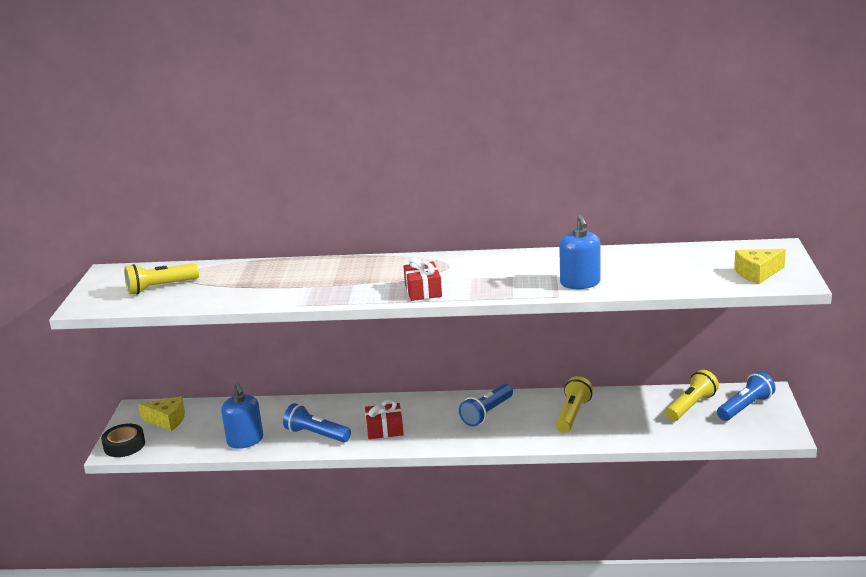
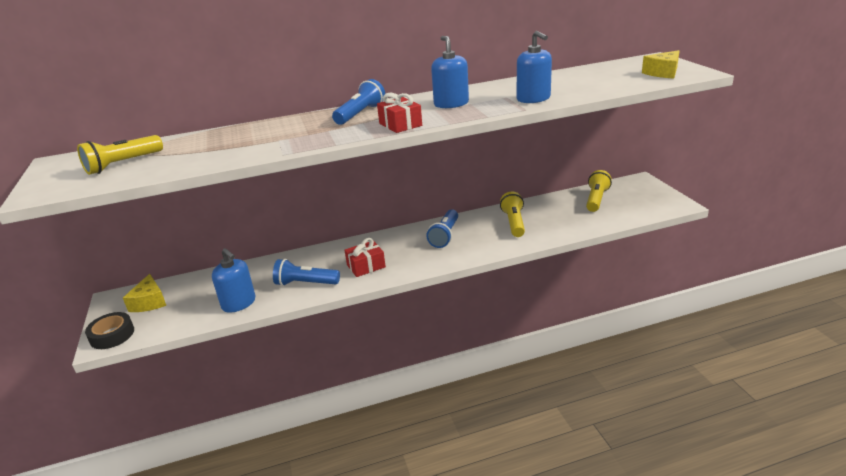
camera: 20 degrees left, 5 degrees up
yellow cheese [138,396,185,431] -> yellow cheese turned 90 degrees clockwise [123,274,167,312]
blue flashlight [717,371,776,421] -> blue flashlight moved to [332,79,385,125]
none -> blue soap dispenser [431,36,469,108]

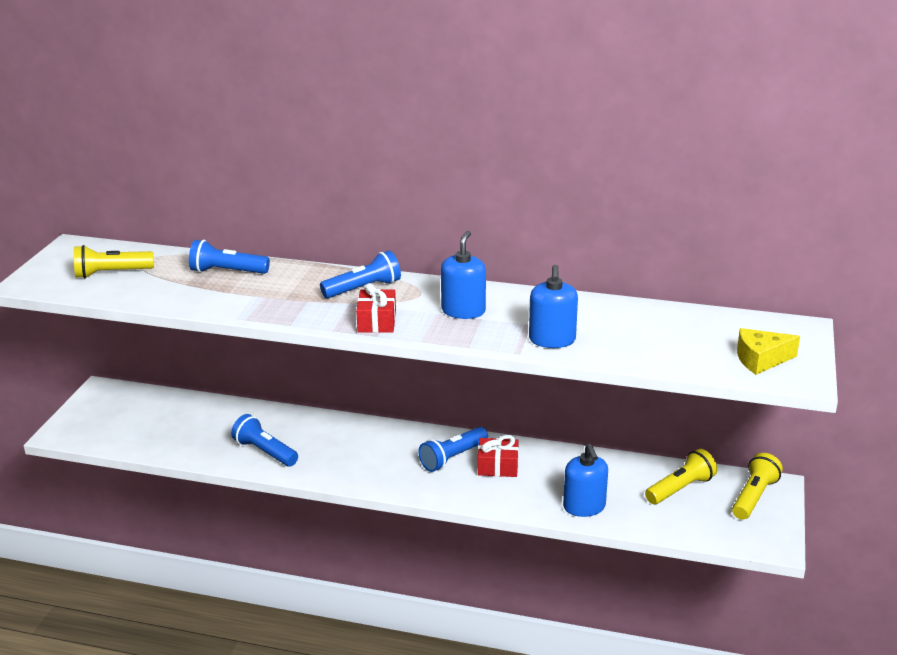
camera: 30 degrees right, 0 degrees up
black tape [85,312,134,349] -> none
yellow cheese [123,274,167,312] -> none
blue soap dispenser [212,248,256,313] -> blue soap dispenser moved to [563,444,608,517]
red gift [344,238,386,277] -> red gift moved to [478,435,519,477]
yellow flashlight [500,192,525,237] -> yellow flashlight moved to [732,453,783,520]
none -> blue flashlight [189,240,270,274]

